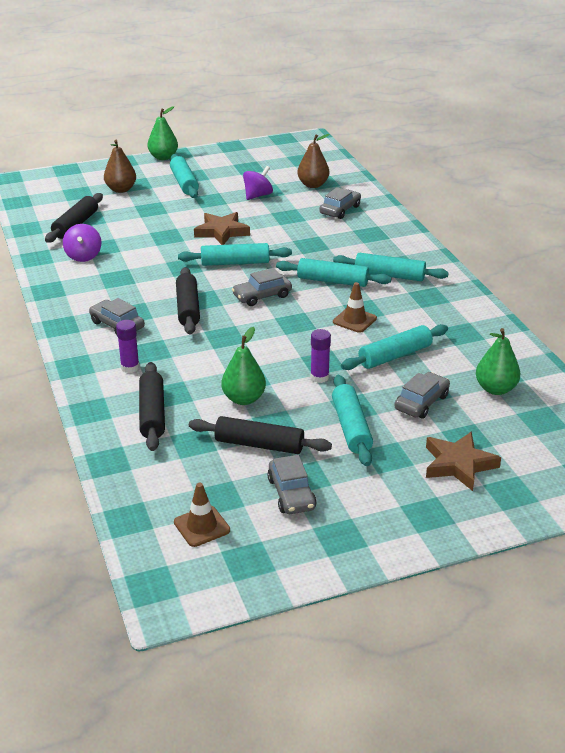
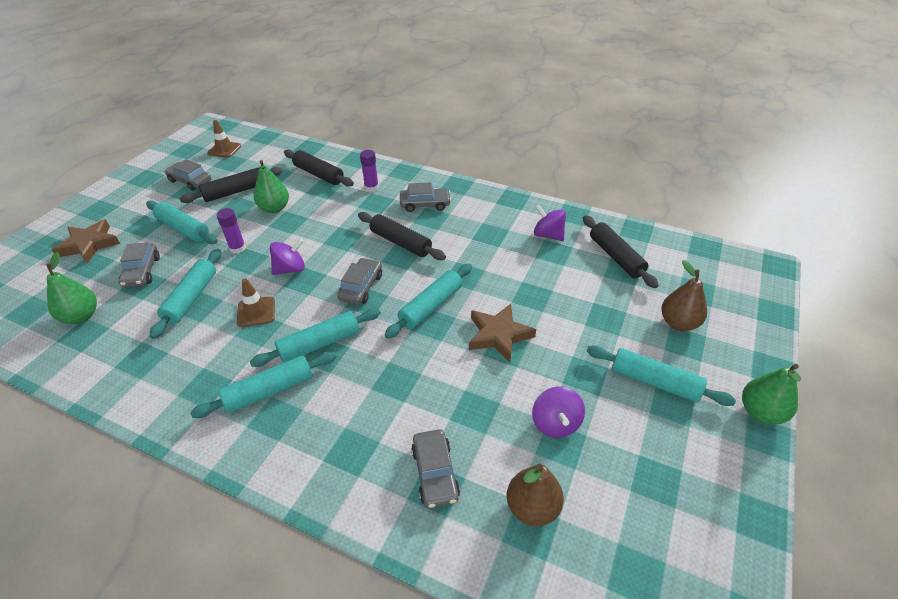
camera: 135 degrees right, 10 degrees up
none -> purple spinning top [270,238,305,275]

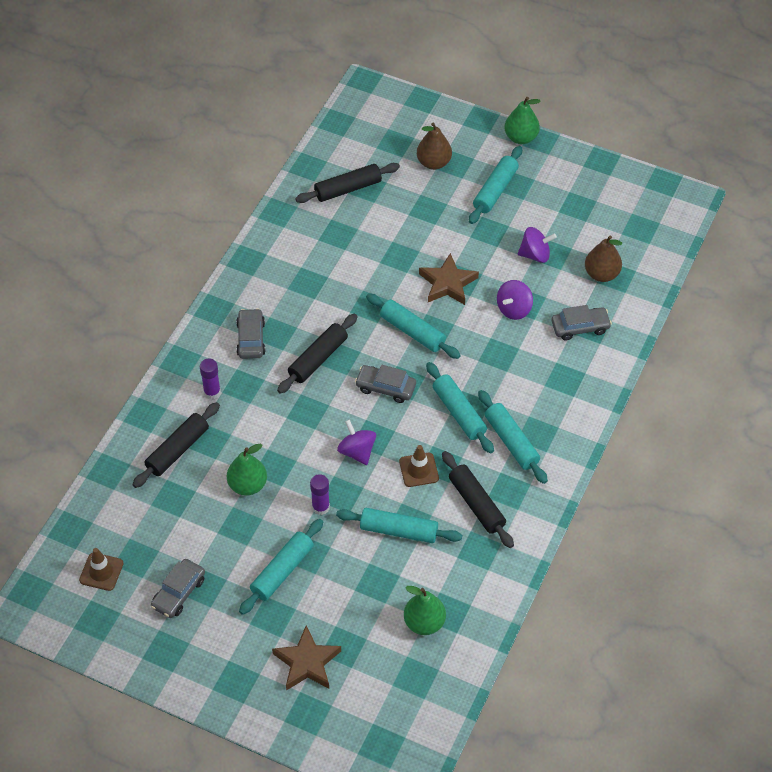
camera: 90 degrees left, 10 degrees up
grey car [119,242,160,288] -> none
black rolling pin [179,167,282,203] -> black rolling pin moved to [442,451,514,548]
purple spinning top [534,204,566,241] -> purple spinning top moved to [497,280,533,320]

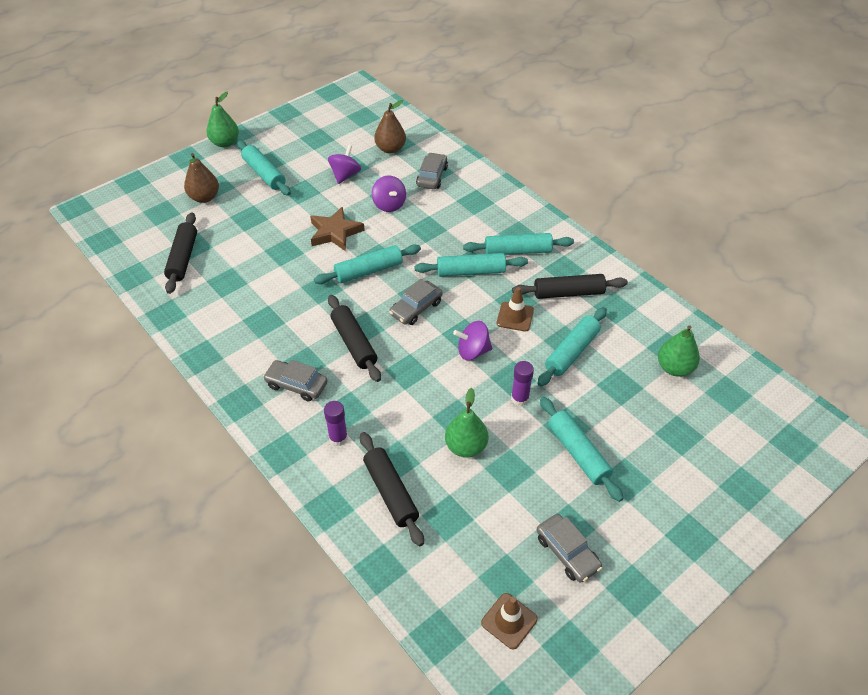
camera: 65 degrees left, 5 degrees down
brown star [272,625,341,690] -> none

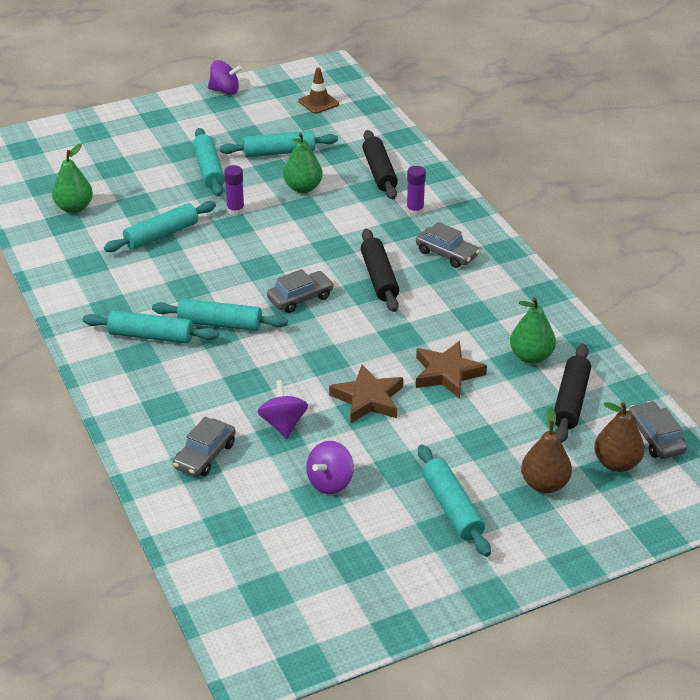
camera: 165 degrees left, 10 degrees down
green pear [206,92,239,147] -> green pear moved to [510,297,556,364]
turquoise rolling pin [314,245,421,284] -> turquoise rolling pin moved to [220,130,338,157]
brown pear [374,100,406,154] -> brown pear moved to [594,402,645,472]
purple spinning top [453,321,492,360] -> purple spinning top moved to [208,60,242,95]
brown traffic cone [497,287,534,332] -> none
black rolling pin [512,274,628,299] -> none
grey car [537,514,602,583] -> grey car moved to [629,401,687,459]
none -> brown star [416,341,487,399]

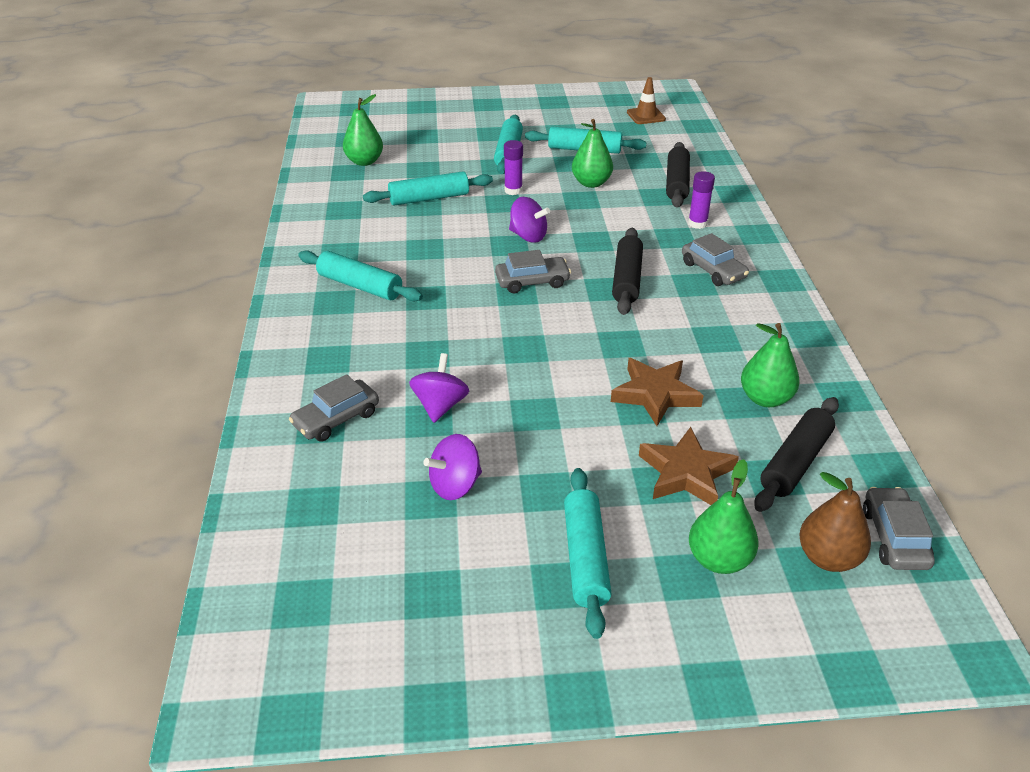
camera: 20 degrees right, 0 degrees up
turquoise rolling pin [152,299,288,331] -> none
purple spinning top [208,60,242,95] -> purple spinning top moved to [509,197,550,243]
brown star [329,365,403,424] -> brown star moved to [639,427,739,505]
brown pear [521,407,572,493] -> green pear [689,459,758,574]

